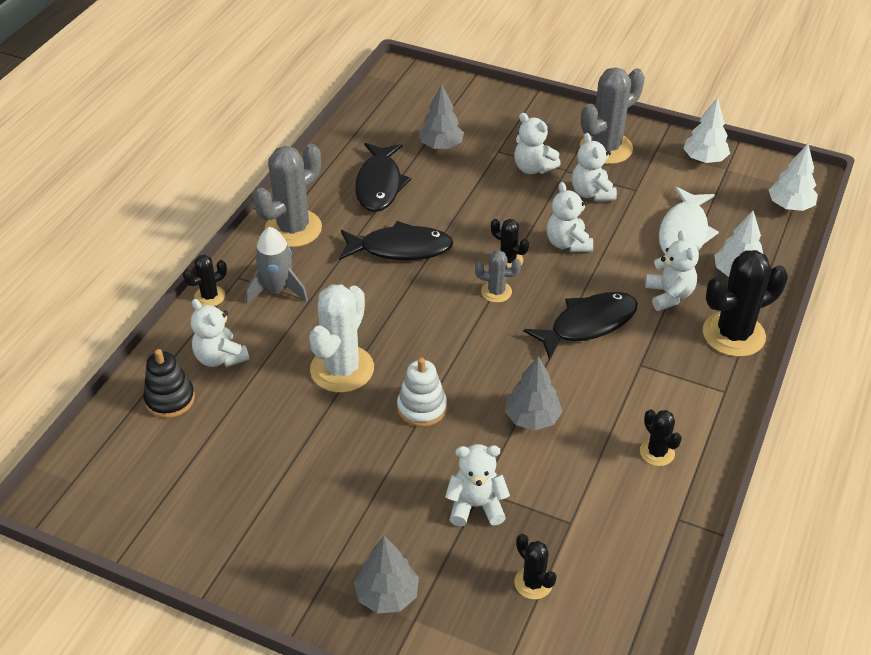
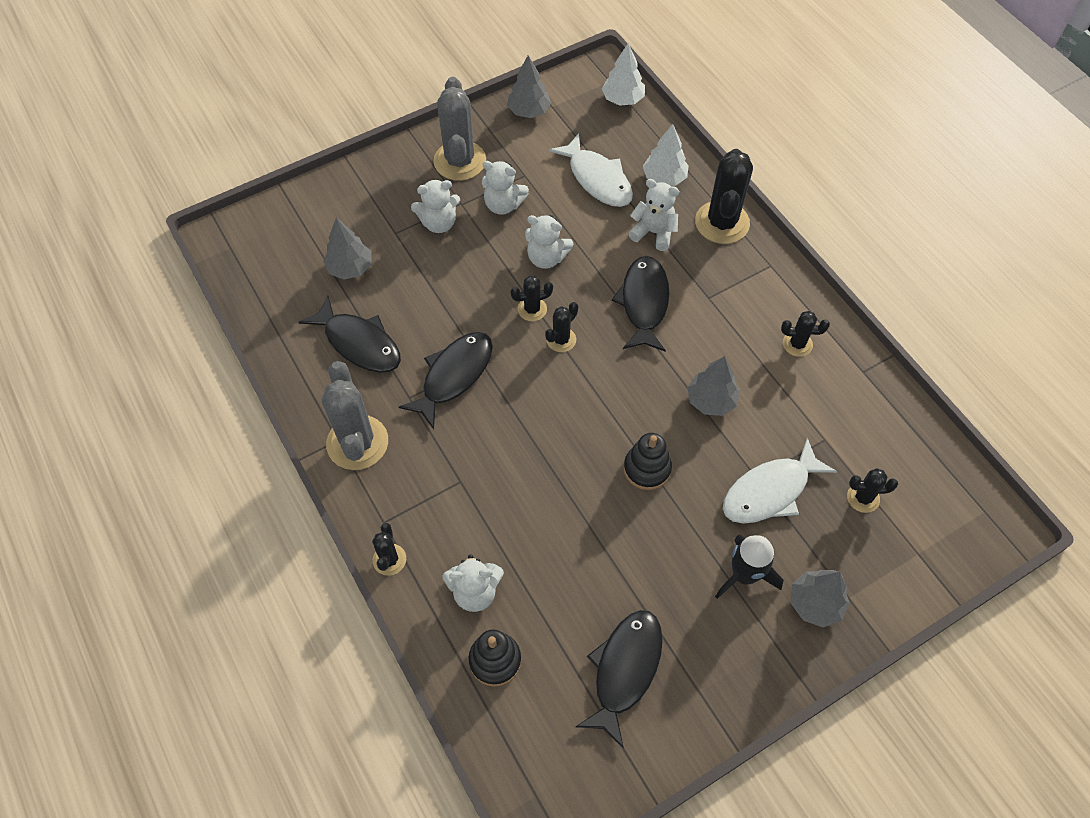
camera: 55 degrees left, 15 degrees up
grey rocket [246,227,308,304] -> none
white cactus [309,284,374,393] -> none
white stacking toy [397,358,447,427] -> black stacking toy [624,433,672,490]
white teddy bear [445,444,510,526] -> white fish [723,438,837,524]
grey cactus [475,250,521,303] -> black cactus [545,302,578,352]
white tree [683,97,730,163] -> grey tree [507,55,551,118]
none -> black fish [576,610,663,749]
none -> black rocket [715,535,784,599]

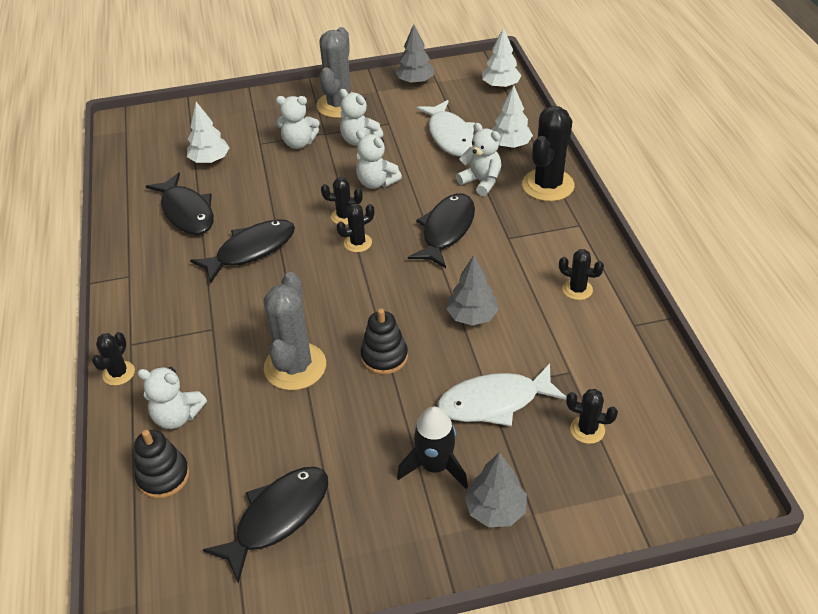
camera: 20 degrees right, 15 degrees down
grey cactus [322,361,388,470] -> grey cactus moved to [263,272,326,390]
grey tree [323,217,372,280] -> white tree [187,102,229,163]

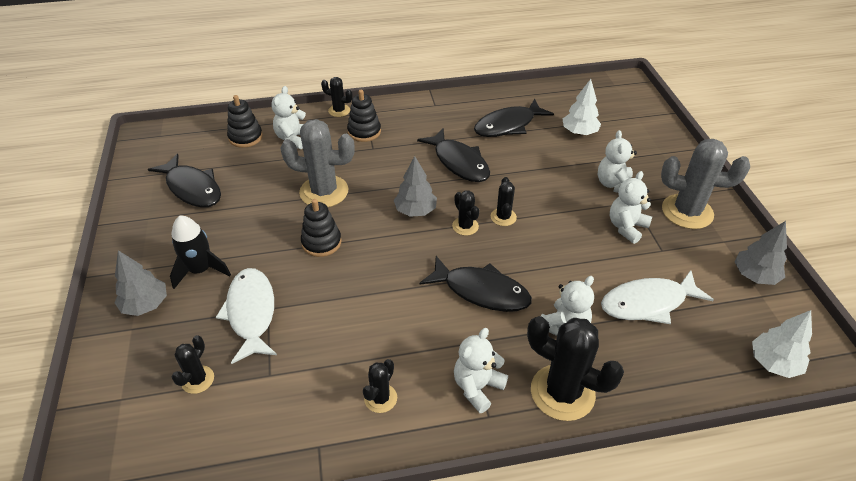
camera: 90 degrees right, 0 degrees up
white teddy bear [356,130,402,189] -> white teddy bear moved to [454,328,508,413]
grey tree [446,255,499,326] -> grey tree moved to [394,156,437,217]
white tree [491,86,533,148] -> none
none -> black stacking toy [347,90,381,142]

